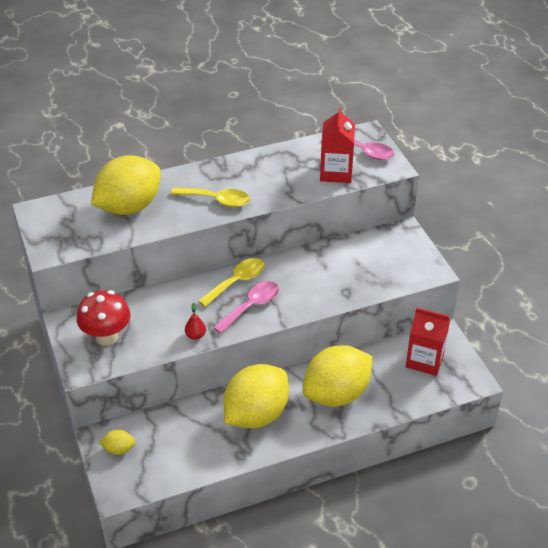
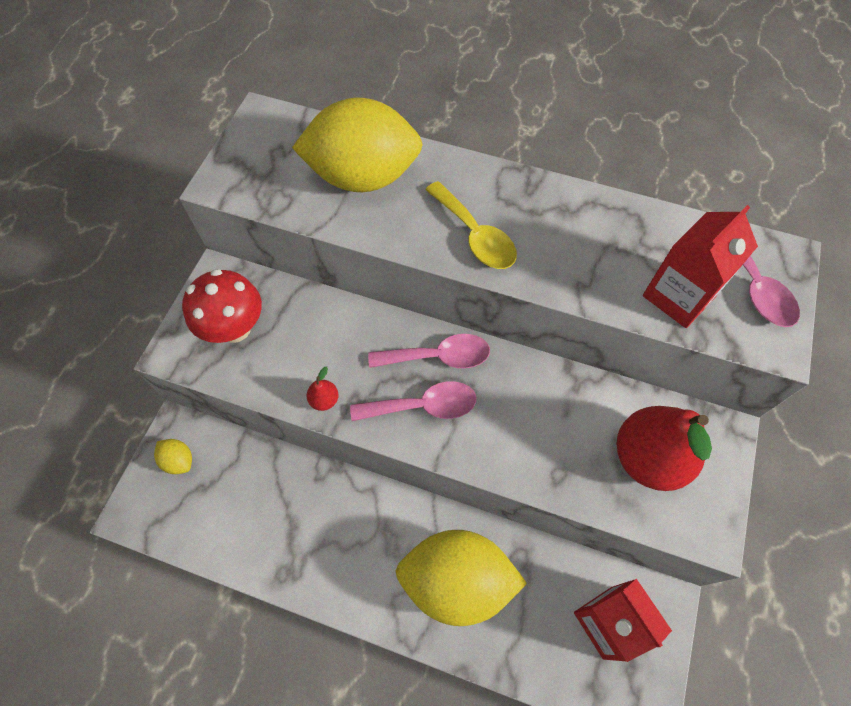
camera: 40 degrees right, 20 degrees up
yellow spoon [198,258,265,307] -> pink spoon [368,334,490,368]
yellow lemon [223,364,289,428] -> none
none -> red pear [616,406,712,491]

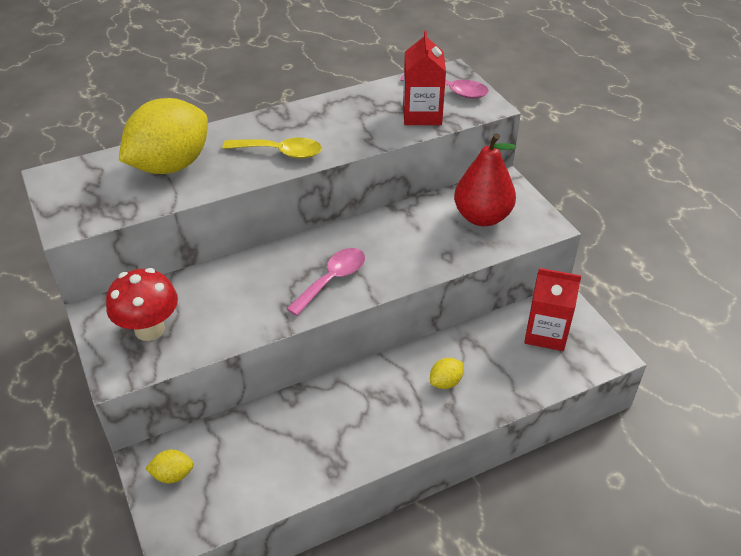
camera: 45 degrees left, 20 degrees down
red pear [307,367,339,411] -> none
pink spoon [368,334,490,368] -> none
yellow lemon [396,530,527,626] -> yellow lemon [430,358,463,389], size x0.41

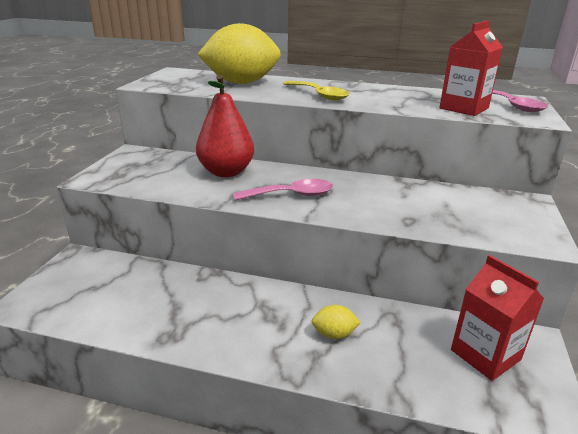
camera: 40 degrees right, 15 degrees down
red mushroom [106,268,178,341] -> none
yellow lemon [145,450,194,483] -> none
red pear [454,133,516,226] -> red pear moved to [196,75,254,177]

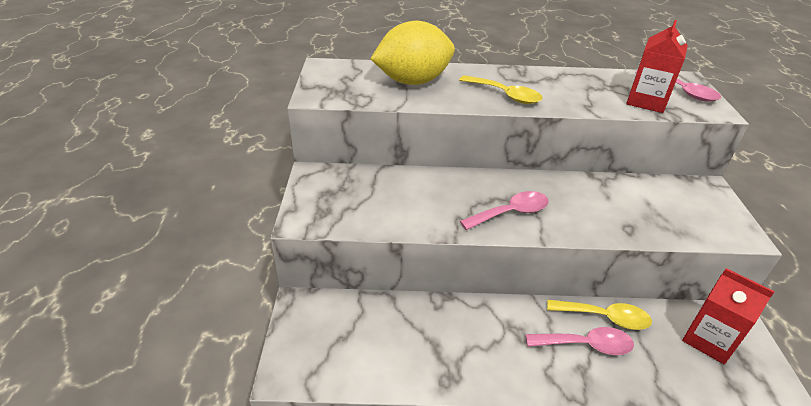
camera: 15 degrees left, 10 degrees up
red pear [196,75,254,177] -> none
yellow lemon [311,305,361,339] -> pink spoon [526,327,634,355]
none -> yellow spoon [547,300,652,330]

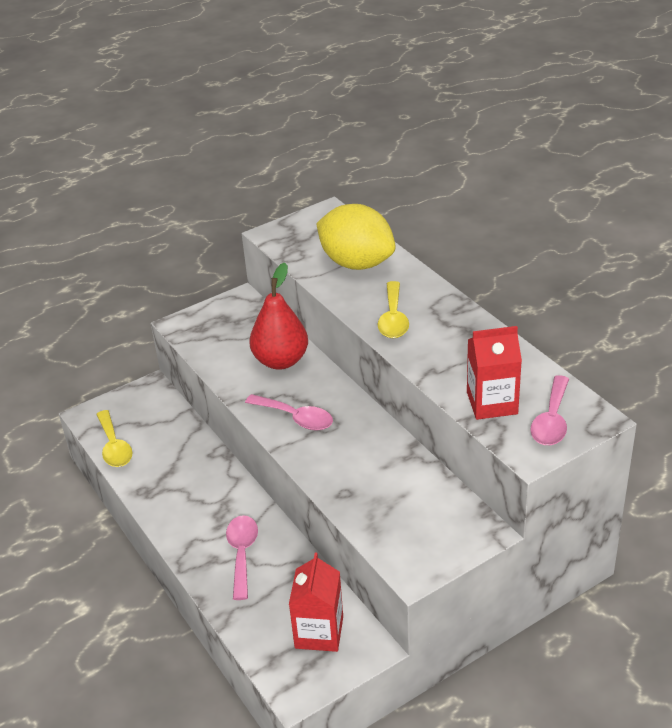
camera: 60 degrees right, 0 degrees up
pink spoon [526,327,634,355] -> pink spoon turned 150 degrees counterclockwise [226,515,258,600]
yellow spoon [547,300,652,330] -> yellow spoon moved to [96,410,132,467]
none -> red pear [249,263,308,370]

